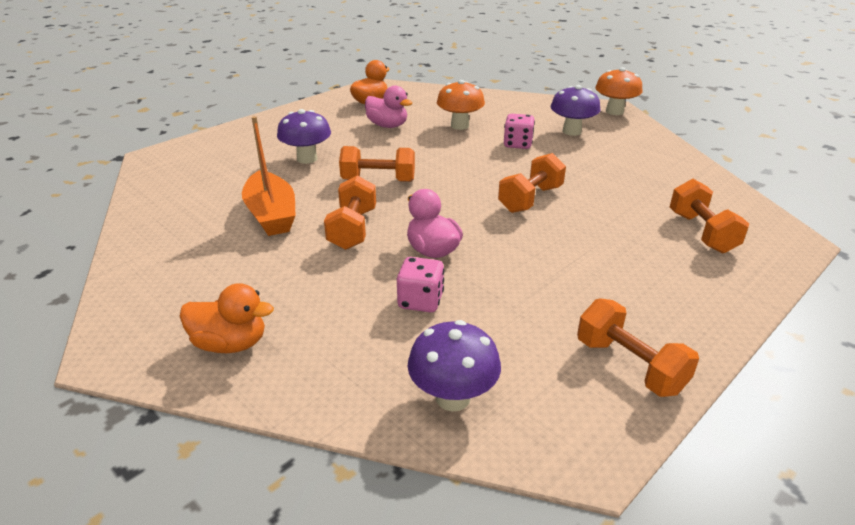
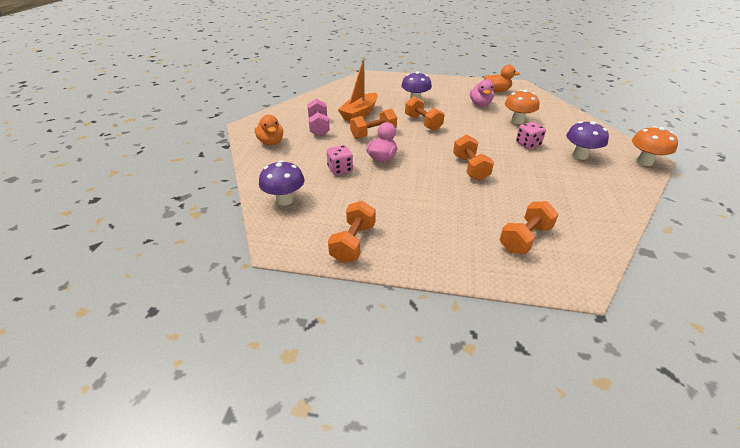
camera: 55 degrees right, 5 degrees up
orange dumbbell [498,153,566,213] -> orange dumbbell turned 75 degrees clockwise [453,135,494,181]
none -> pink dumbbell [307,99,330,136]

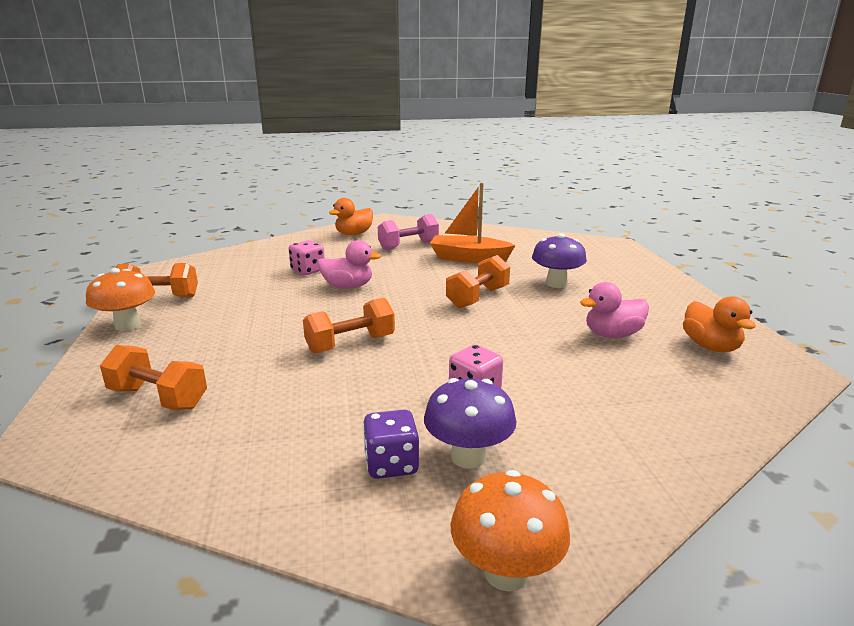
camera: 70 degrees right, 15 degrees down
purple mushroom [259,160,305,206] -> none
orange dumbbell [350,109,397,139] -> none
orange mushroom [505,90,539,124] -> orange mushroom moved to [86,268,155,331]
none -> purple dice [363,410,419,479]

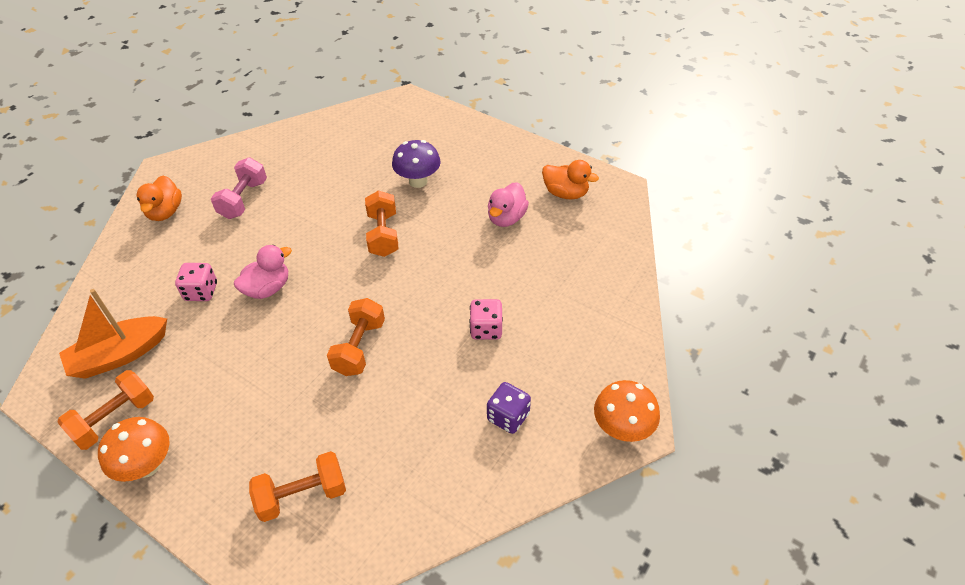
camera: 45 degrees left, 25 degrees up
purple mushroom [424,378,516,469] -> none
orange boat [430,182,516,263] -> orange boat moved to [59,289,167,379]

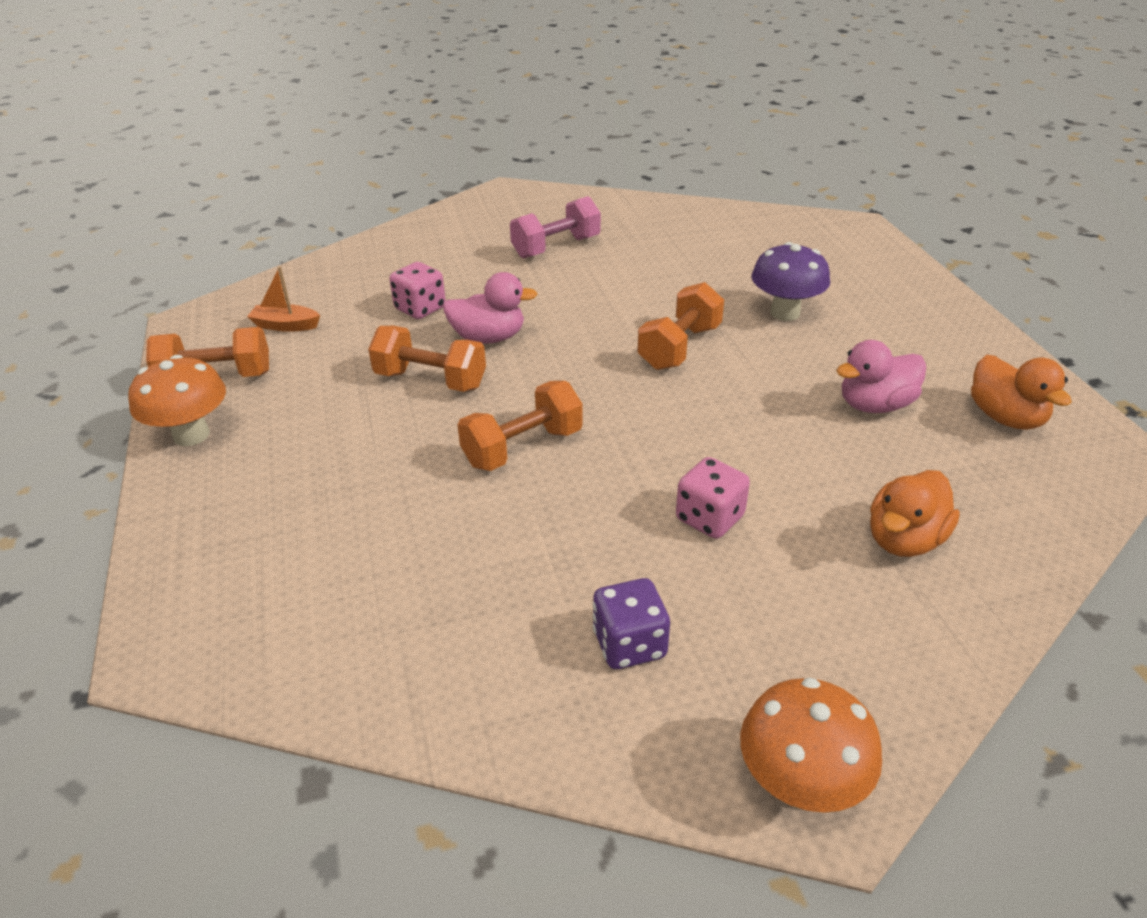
camera: 40 degrees right, 10 degrees down
orange boat [59,289,167,379] -> orange boat [247,266,320,332], size x0.54
orange duck [136,175,182,221] -> orange duck moved to [870,470,960,557]
orange dumbbell [249,451,346,522] -> orange dumbbell moved to [368,326,486,392]

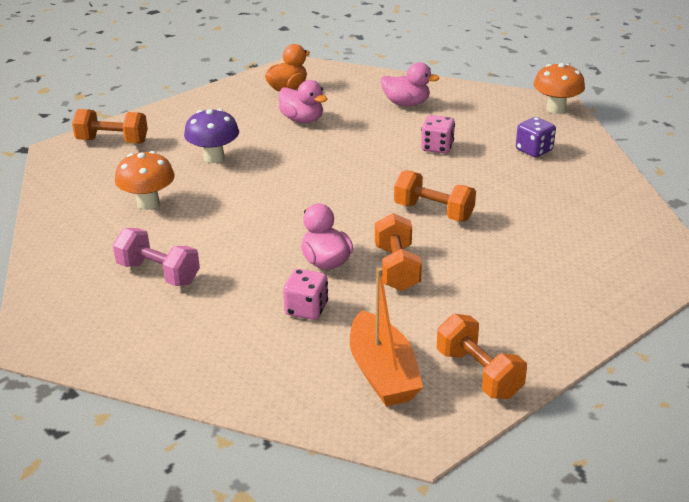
camera: 115 degrees left, 5 degrees down
orange mushroom [128,355,226,446] -> orange mushroom moved to [115,151,175,210]
orange boat [247,266,320,332] -> orange boat [350,267,423,406], size x1.86
orange dumbbell [638,282,724,370] -> orange dumbbell moved to [72,109,148,144]
orange duck [870,470,960,557] -> pink duck [381,62,440,106]

